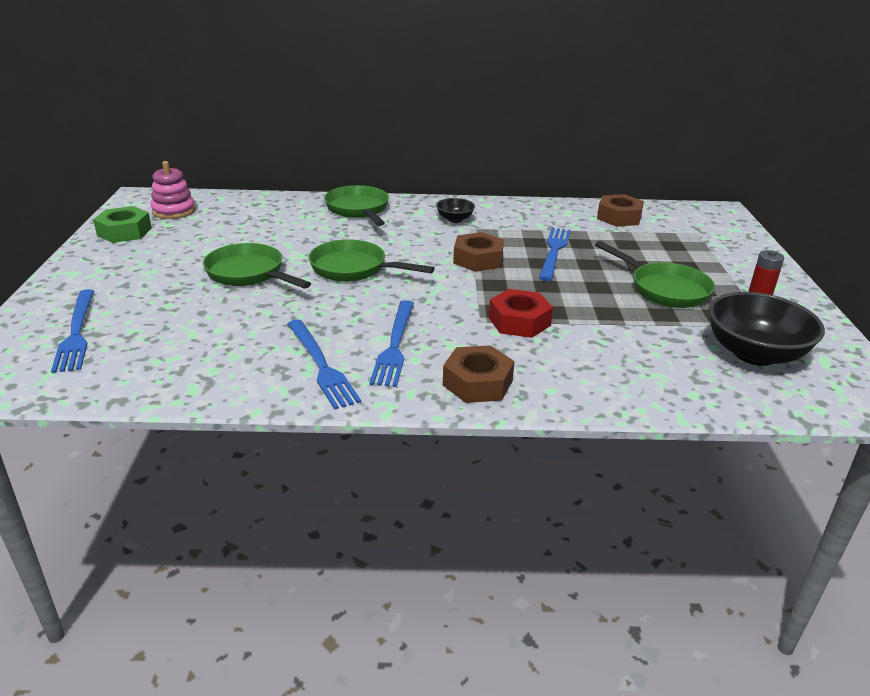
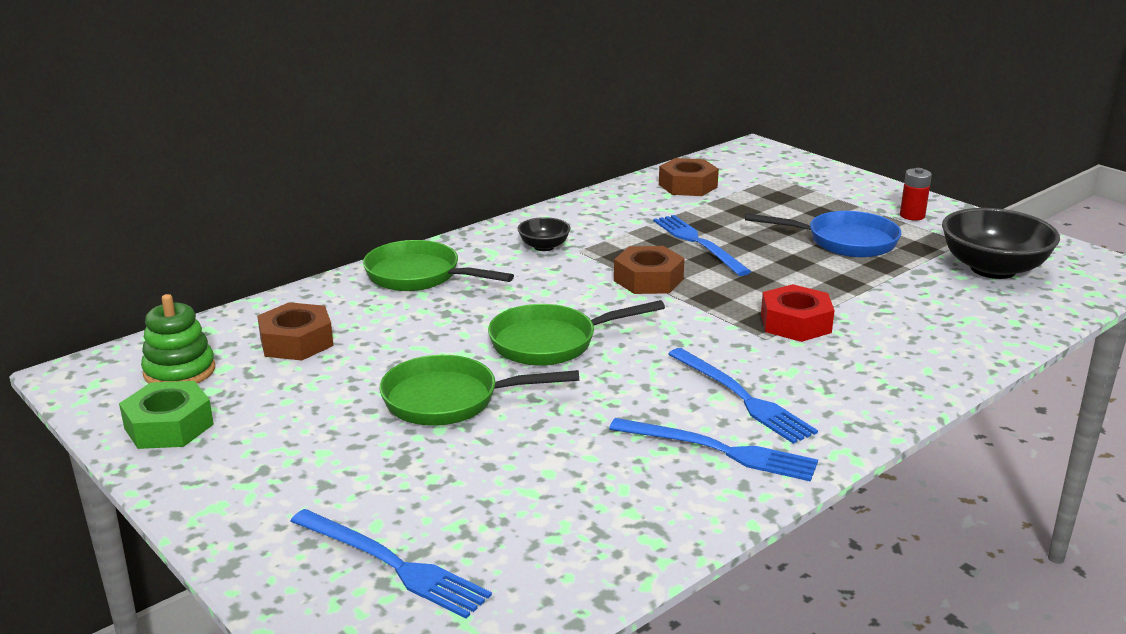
camera: 40 degrees left, 5 degrees down
pink stacking toy [151,161,195,219] -> green stacking toy [141,294,215,384]
brown nut [443,345,515,403] -> brown nut moved to [257,302,333,360]
green pan [595,241,715,308] -> blue pan [745,211,901,258]

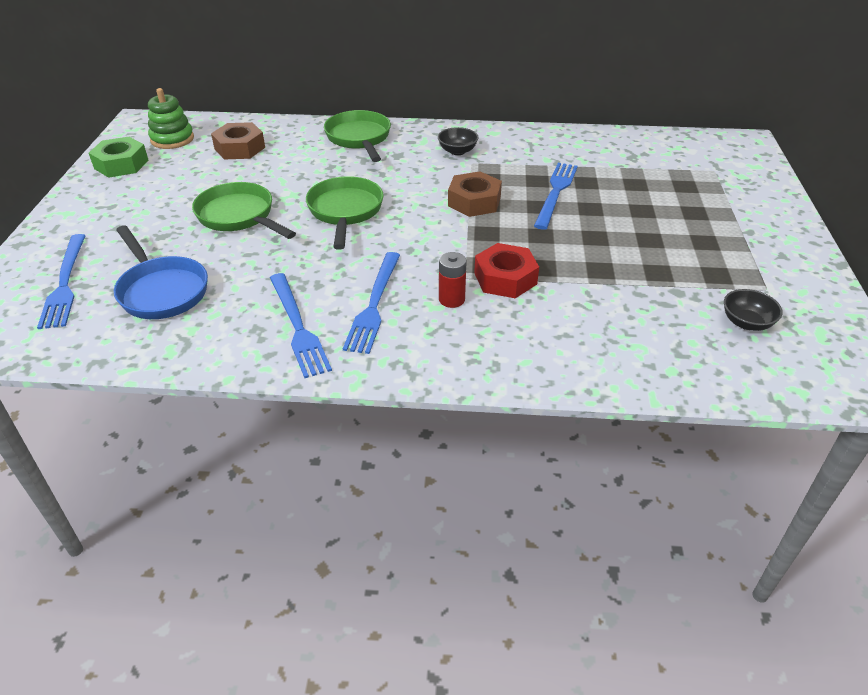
camera: 45 degrees right, 15 degrees up
green pan [488,300,665,366] -> green pan turned 60 degrees clockwise [306,176,384,250]
brown nut [659,158,719,196] -> none
blue pan [745,211,901,258] -> blue pan moved to [114,225,208,319]
red battery [900,168,932,221] -> red battery moved to [439,252,467,308]
black bowl [942,208,1060,279] -> black bowl [724,289,783,331], size x0.50

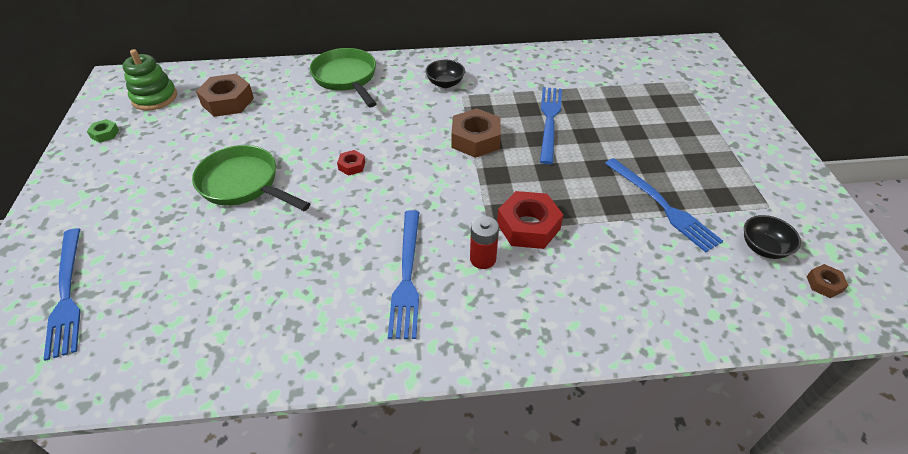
camera: 10 degrees left, 5 degrees up
green nut [89,137,149,178] -> green nut [87,119,119,143], size x0.49
blue pan [114,225,208,319] -> none
blue fork [270,273,332,378] -> blue fork moved to [605,158,723,252]
green pan [306,176,384,250] -> red nut [337,150,365,175]
none -> brown nut [806,264,849,298]

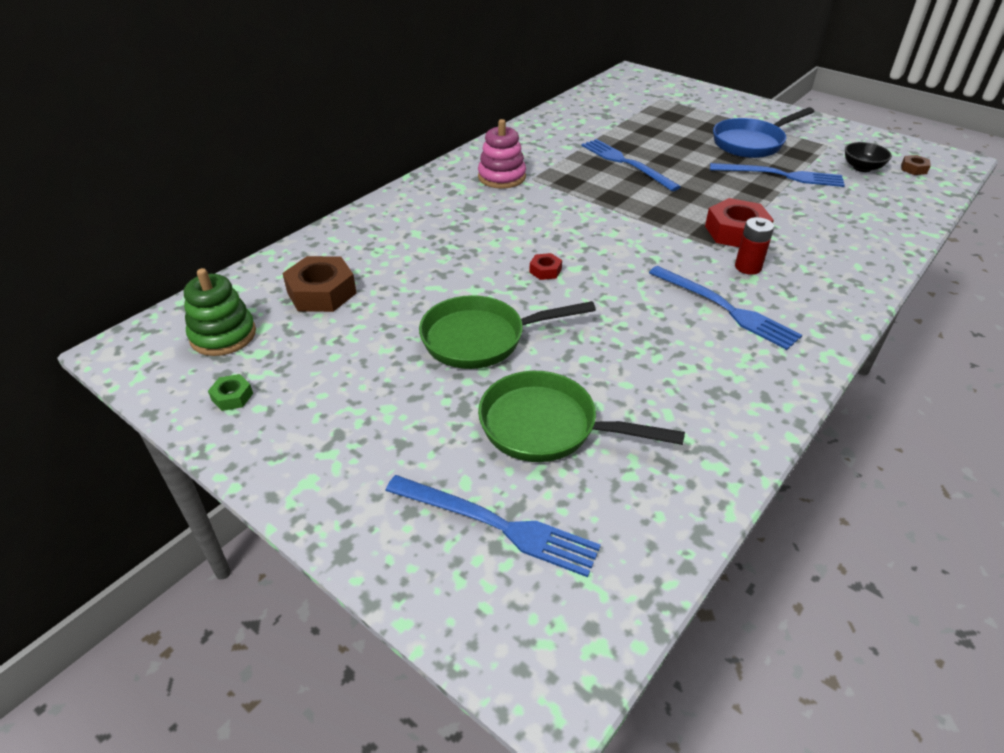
camera: 45 degrees left, 5 degrees down
green pan [310,48,377,107] -> green pan moved to [478,371,685,462]
black bowl [425,60,465,88] -> pink stacking toy [478,119,526,189]
brown nut [452,108,501,158] -> none
none -> blue pan [713,107,814,158]

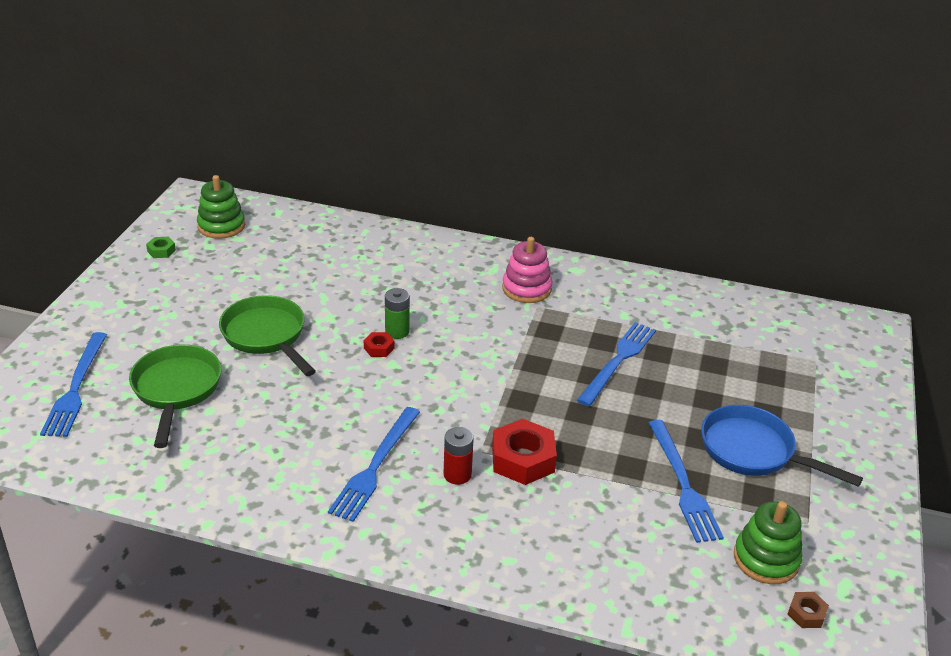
camera: 65 degrees right, 5 degrees down
brown nut [282,256,357,312] -> none
black bowl [845,142,892,172] -> green stacking toy [734,501,802,584]
none -> green battery [385,288,410,339]

